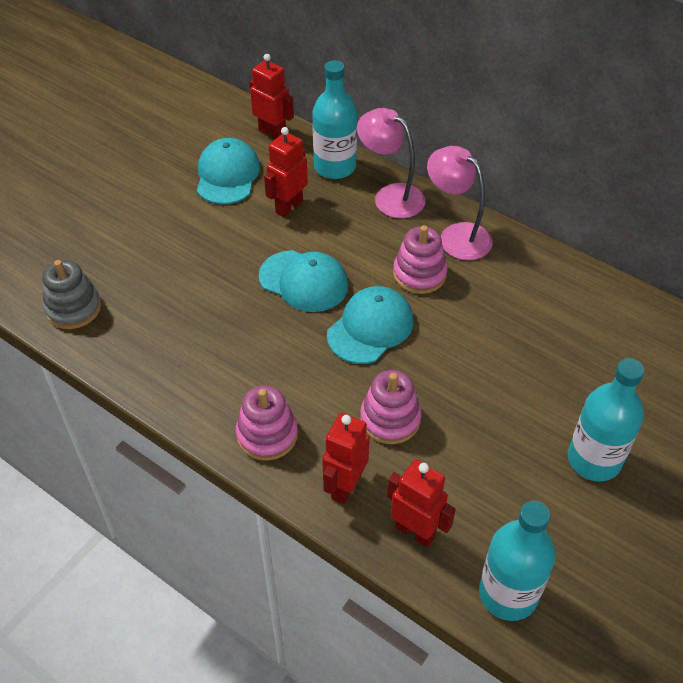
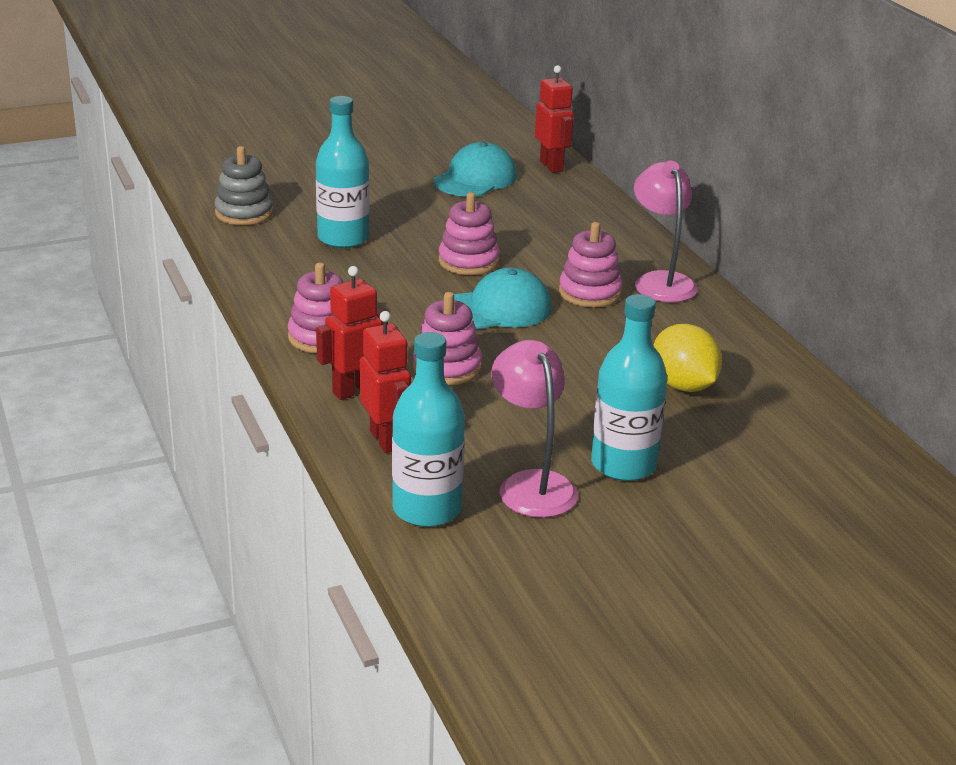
camera: 30 degrees right, 20 degrees down
turquoise cap [259,250,348,312] -> pink stacking toy [439,192,500,275]
red robot [264,127,308,217] -> none
turquoise bottle [312,60,357,179] -> turquoise bottle moved to [316,96,370,248]
pink lamp [357,108,425,218] -> pink lamp moved to [491,340,578,518]
none -> yellow lemon [653,324,722,392]

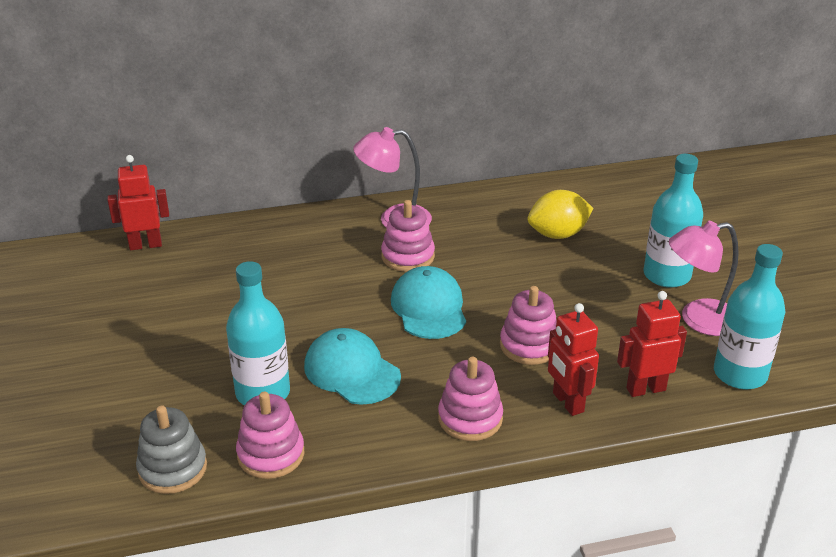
camera: 80 degrees left, 5 degrees up
turquoise cap [434,142,517,197] -> turquoise cap moved to [304,328,401,405]
pink stacking toy [439,192,500,275] -> pink stacking toy moved to [236,392,304,479]

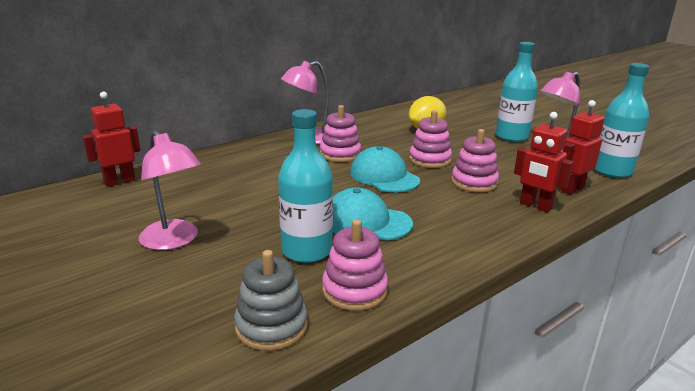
camera: 25 degrees left, 10 degrees down
pink stacking toy [438,357,503,441] -> pink stacking toy moved to [409,110,452,168]
none -> pink lamp [139,130,201,250]

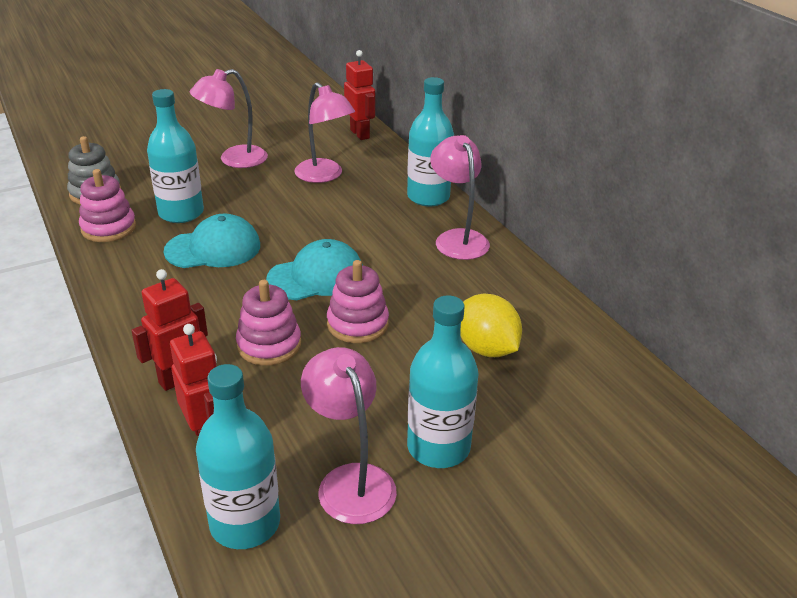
camera: 100 degrees right, 10 degrees up
pink stacking toy [320,105,361,162] -> none
turquoise cap [332,188,413,240] -> turquoise cap turned 45 degrees clockwise [164,214,260,268]
none -> pink lamp [294,82,355,183]
none -> turquoise bottle [407,77,454,207]

